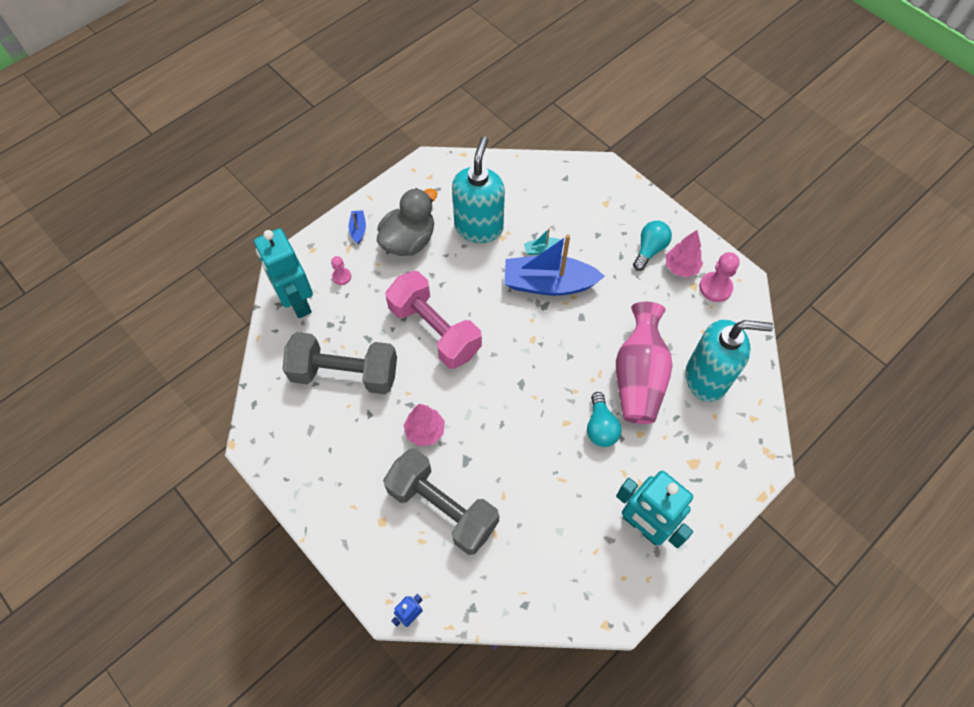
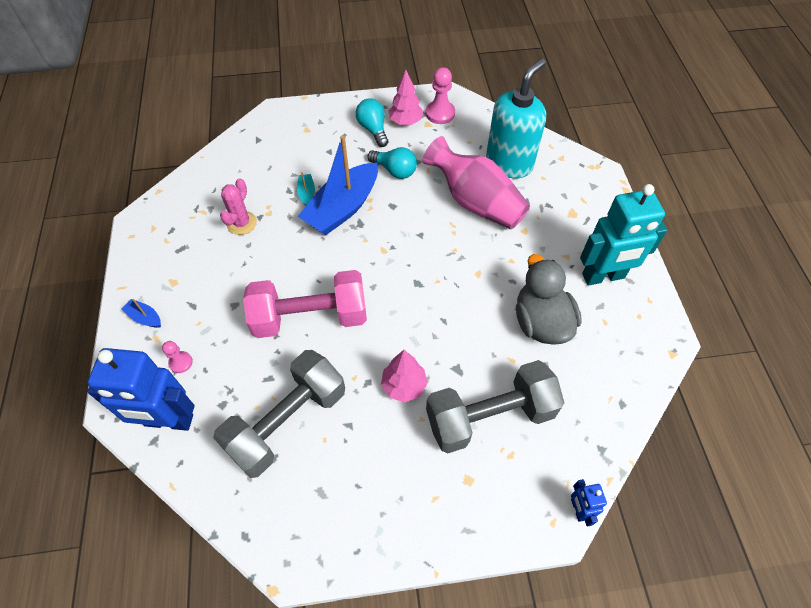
camera: 55 degrees left, 5 degrees down
turquoise robot [254,228,313,318] -> blue robot [87,348,194,431]
grey duck [377,188,437,256] -> grey duck moved to [516,254,582,345]
turquoise soap dispenser [452,136,505,243] -> pink cactus [220,178,257,235]
turquoise boat [524,228,560,255] -> turquoise boat turned 150 degrees clockwise [297,172,315,206]
turquoise light bulb [587,392,622,447] -> turquoise light bulb moved to [367,147,417,179]

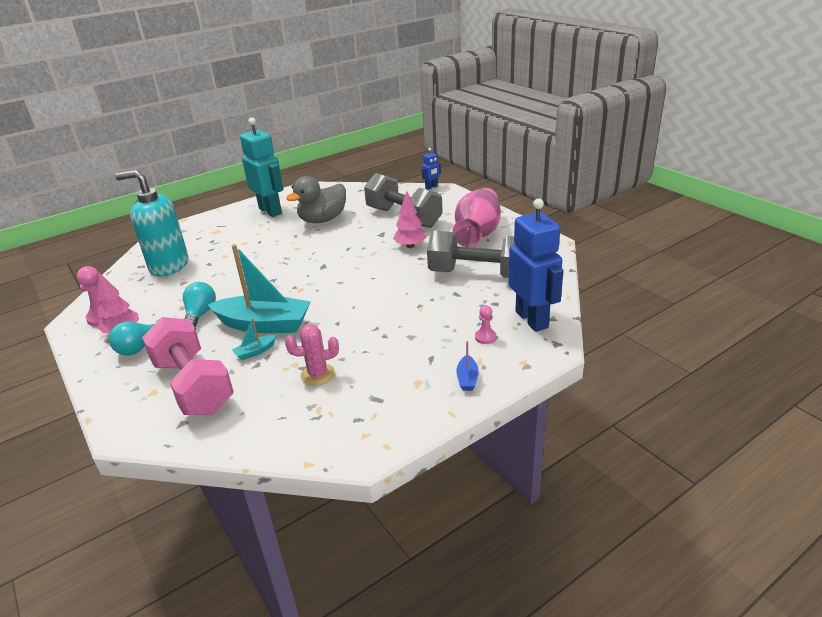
camera: 115 degrees left, 25 degrees down
pink dumbbell [243,270,367,338] -> pink dumbbell moved to [142,317,234,415]
blue boat [298,135,378,235] -> turquoise boat [207,244,311,333]
pink vase [423,136,530,229] -> pink vase moved to [453,188,501,247]

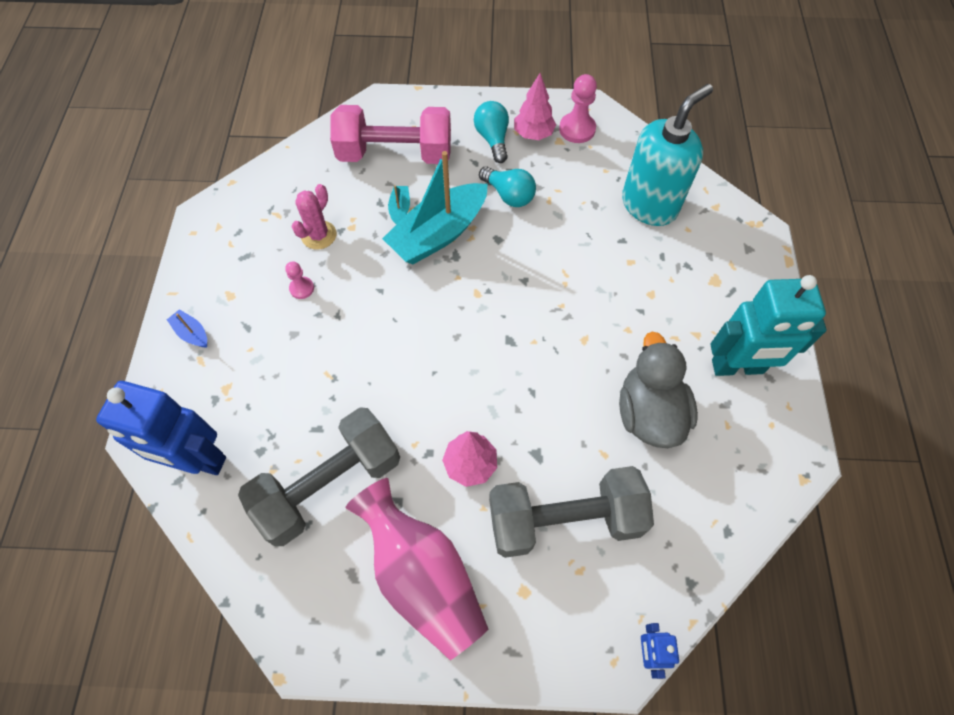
camera: 125 degrees right, 30 degrees up
pink pawn [475,305,496,344] -> pink pawn moved to [285,261,314,299]

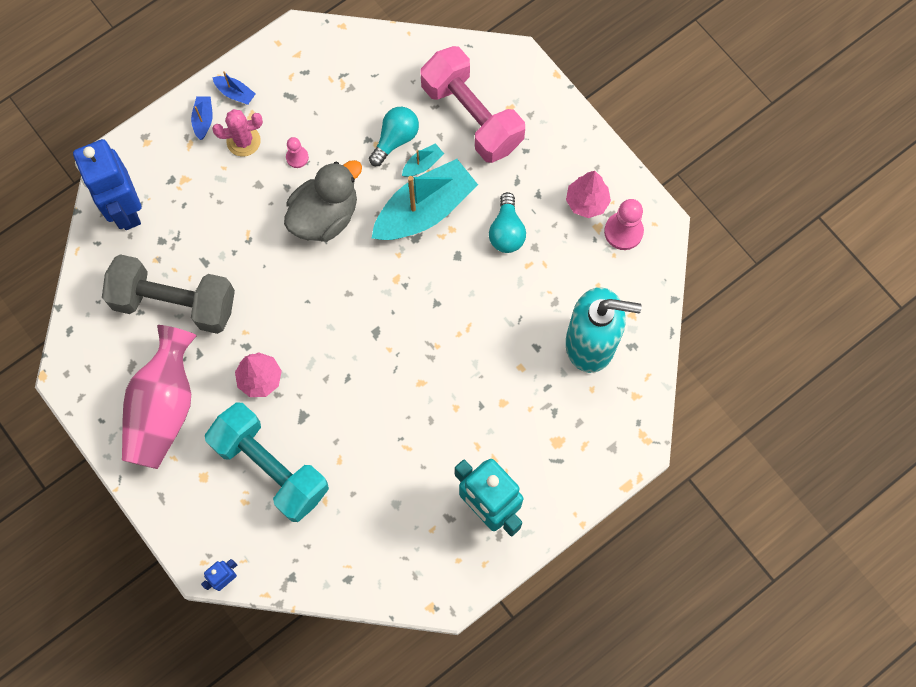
camera: 50 degrees right, 10 degrees up
pink cactus [291,184,337,250] -> pink cactus moved to [212,109,263,157]
turquoise boat [382,151,488,264] -> turquoise boat turned 135 degrees clockwise [372,159,478,240]
turquoise light bulb [474,101,509,163] -> turquoise light bulb moved to [369,107,419,166]
grey dumbbell [489,466,654,558] -> turquoise dumbbell [205,402,329,522]
grey duck [619,331,698,448] -> grey duck moved to [284,160,362,242]
none -> blue boat [212,71,256,105]

